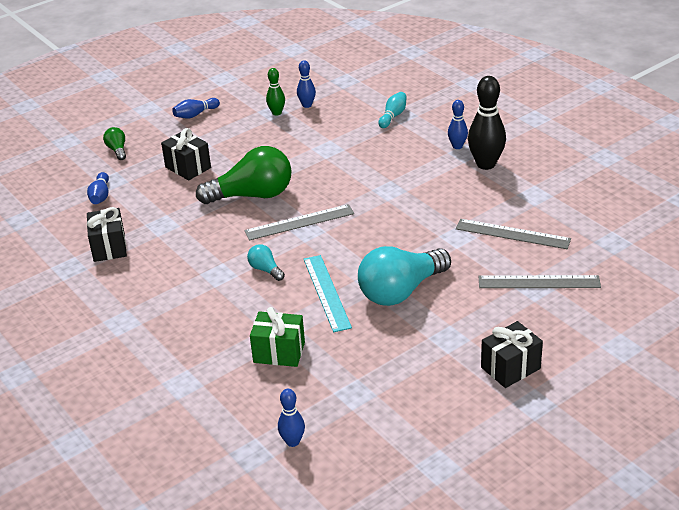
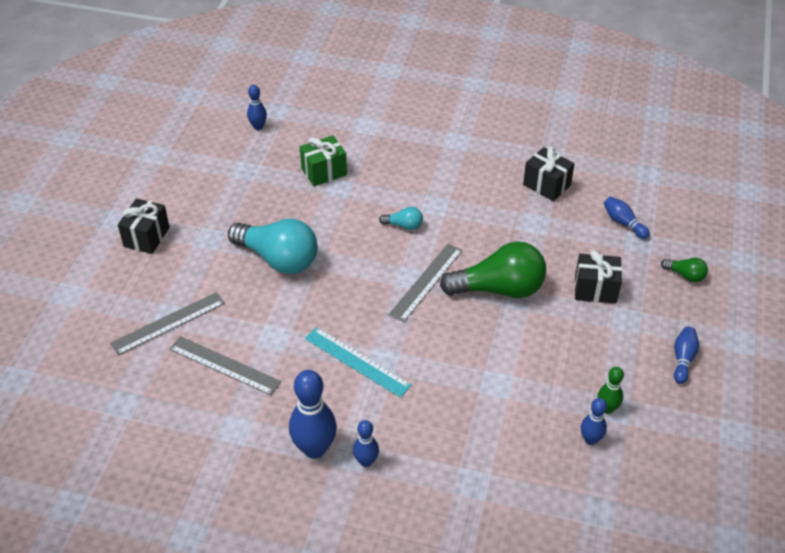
camera: 140 degrees right, 10 degrees up
green light bulb [196,146,292,204] -> green light bulb turned 135 degrees counterclockwise [440,242,546,298]
turquoise ruler [304,255,352,332] -> turquoise ruler moved to [305,327,412,398]
turquoise light bulb [358,246,451,306] -> turquoise light bulb turned 105 degrees clockwise [228,219,318,274]
turquoise bowling pin [378,92,407,128] -> none
grey ruler [456,219,571,249] -> grey ruler turned 45 degrees clockwise [169,336,281,395]
black bowling pin [468,76,506,170] -> blue bowling pin [289,370,337,459]

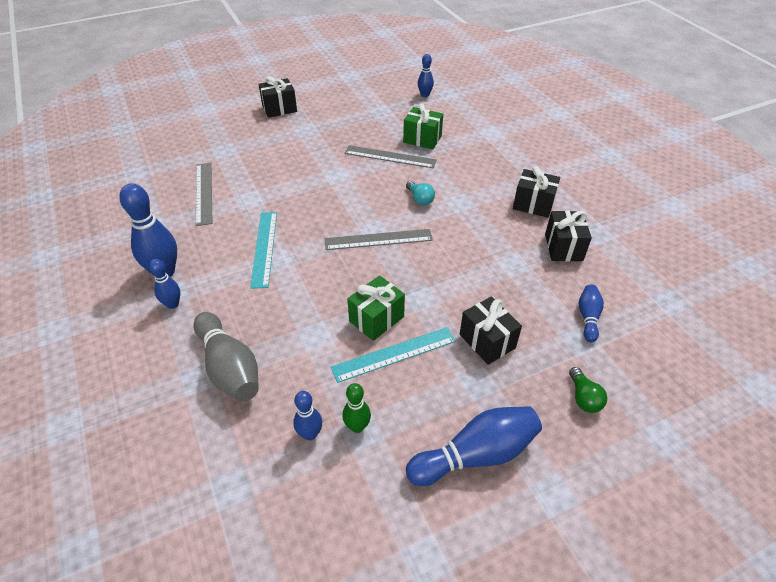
camera: 50 degrees right, 0 degrees up
grey ruler [110,292,225,356] -> grey ruler moved to [344,145,437,168]
turquoise light bulb [228,219,318,274] -> none
green light bulb [440,242,546,298] -> none
blue bowling pin [674,327,699,384] -> blue bowling pin [406,406,542,486], size x1.82
none -> grey bowling pin [193,312,259,402]
none -> turquoise ruler [331,327,456,383]
none -> green gift [347,275,405,341]
none -> black gift [513,166,560,218]

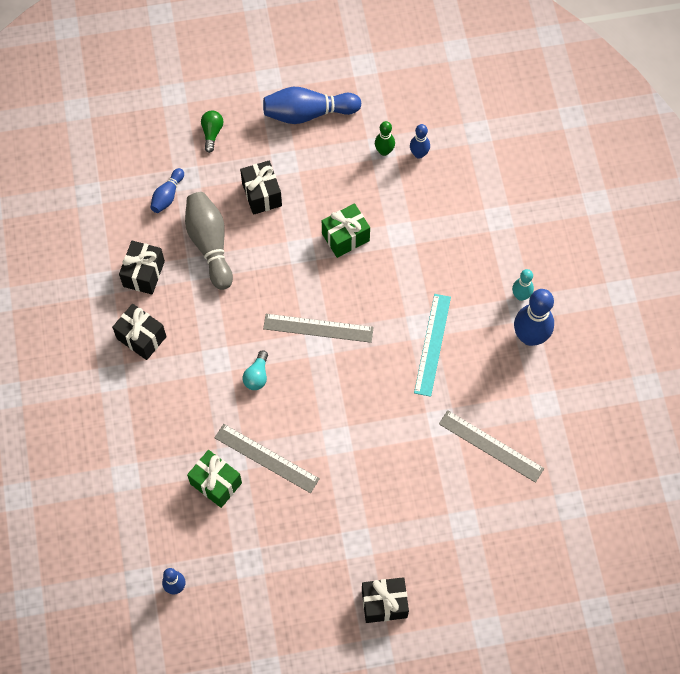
camera: 165 degrees left, 20 degrees up
blue bowling pin [149,259,180,309] -> turquoise bowling pin [512,269,534,301]
grey bowling pin [193,312,259,402] -> grey bowling pin moved to [185,192,233,290]
grey ruler [196,163,212,226] -> grey ruler turned 60 degrees counterclockwise [439,410,544,483]
turquoise ruler [331,327,456,383] -> none
turquoise light bulb [406,181,435,205] -> turquoise light bulb turned 150 degrees counterclockwise [243,350,268,390]

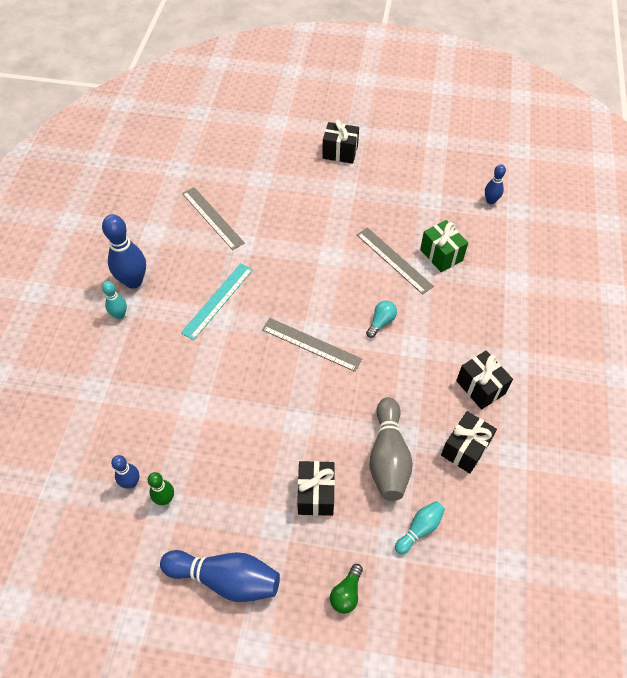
camera: 160 degrees left, 10 degrees down
blue bowling pin [150,168,184,213] -> turquoise bowling pin [395,501,445,554]
green gift [322,203,370,258] -> none

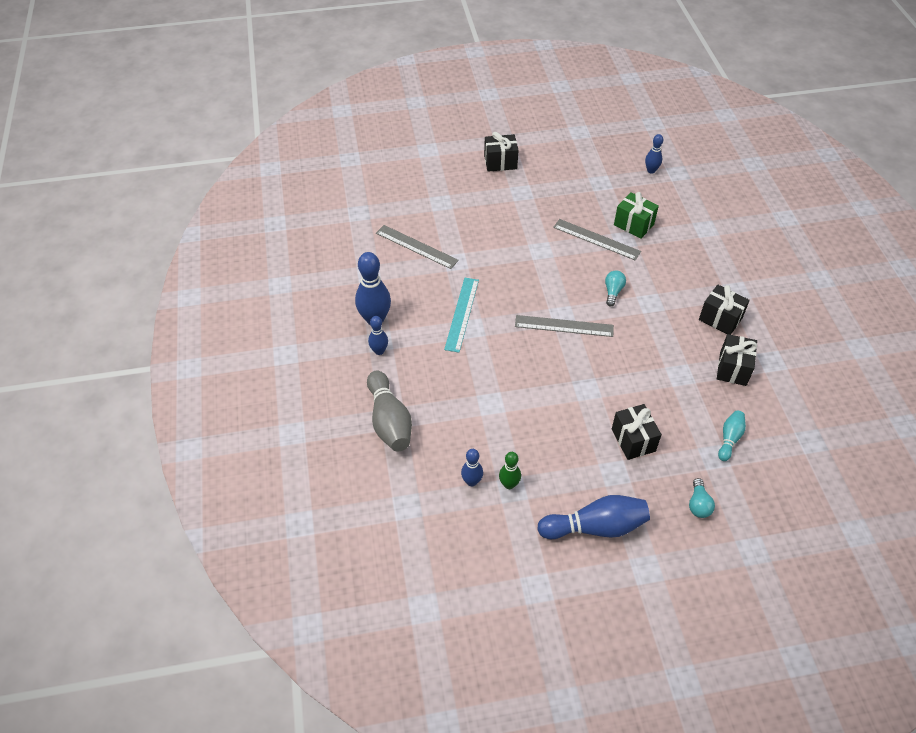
camera: 20 degrees left, 5 degrees down
turquoise bowling pin [102,281,127,319] -> blue bowling pin [368,316,388,355]
green light bulb [330,564,363,614] -> turquoise light bulb [689,478,715,518]
grey bowling pin [369,397,413,501] -> grey bowling pin moved to [367,371,412,451]

